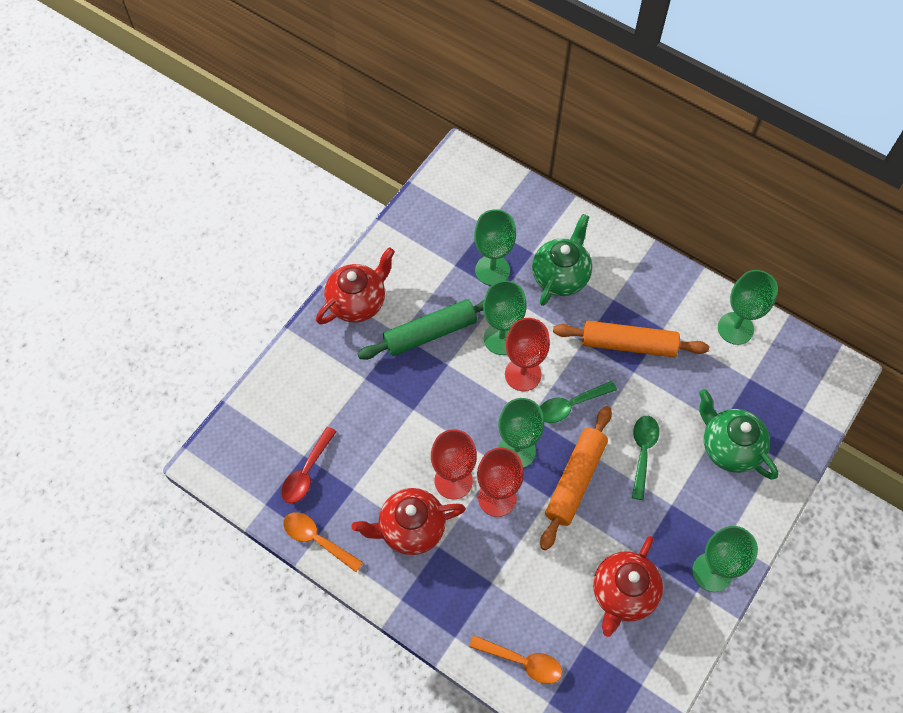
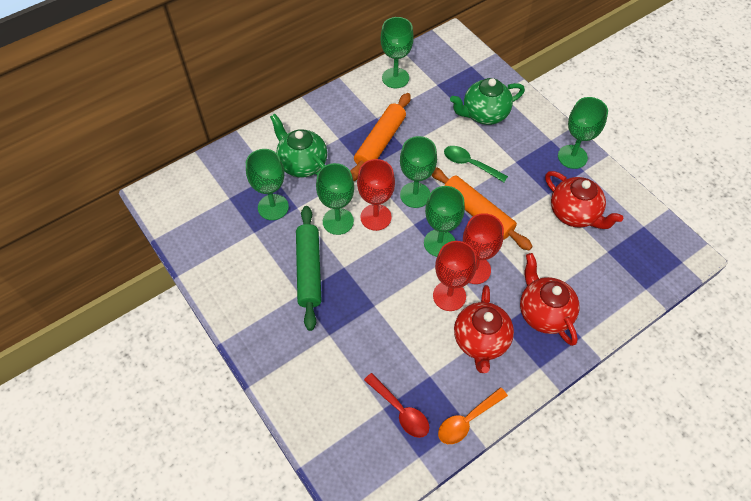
camera: 70 degrees left, 5 degrees down
red teapot [316,247,395,324] -> red teapot moved to [520,253,579,346]
orange spoon [469,635,562,684] -> none
green spoon [540,381,617,423] -> green goblet [400,136,437,208]

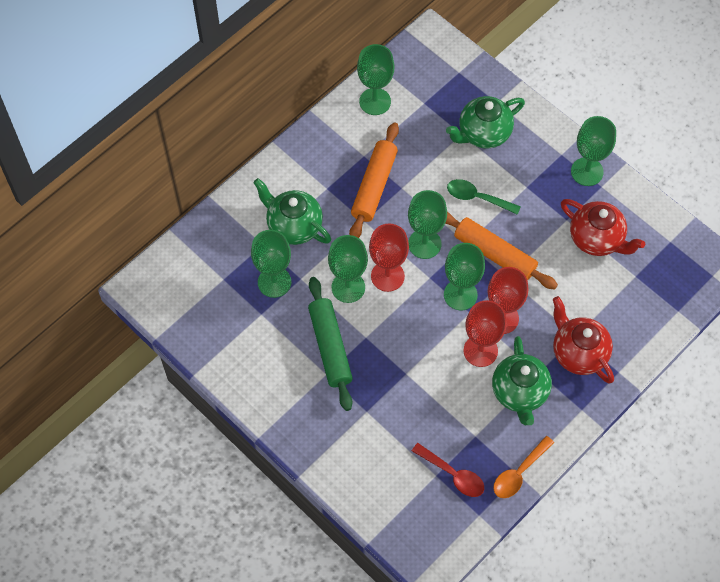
camera: 10 degrees left, 5 degrees up
red teapot [454,285,514,373] -> green teapot [492,336,552,425]

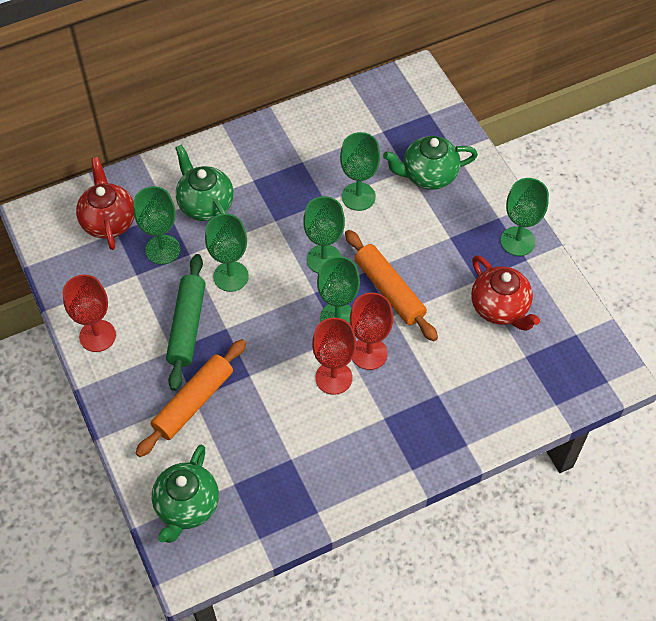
camera: 20 degrees right, 5 degrees down
orange rolling pin [349,122,399,238] -> orange rolling pin moved to [136,339,246,457]
green goblet [357,44,394,115] -> green goblet moved to [340,132,380,211]
red goblet [369,224,409,292] -> red goblet moved to [63,275,116,352]
red spoon [412,443,484,497] -> none
green spoon [447,179,521,215] -> none
green teapot [492,336,552,425] -> green teapot moved to [152,445,219,543]
orange spoon [493,436,554,498] -> none
red teapot [553,296,614,384] -> red teapot moved to [76,157,134,250]

